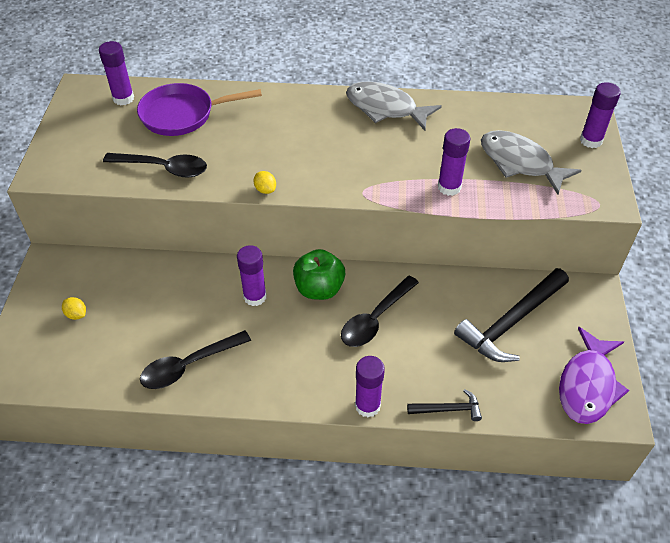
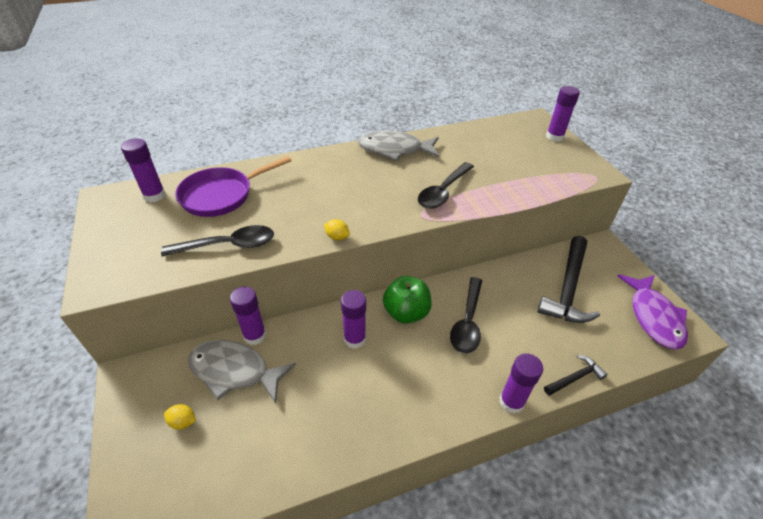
camera: 25 degrees left, 5 degrees down
black spoon [140,330,251,389] -> black spoon moved to [418,162,474,209]
purple glue stick [438,128,470,196] -> purple glue stick moved to [230,286,266,345]
grey fish [481,130,582,195] -> grey fish moved to [188,340,296,404]

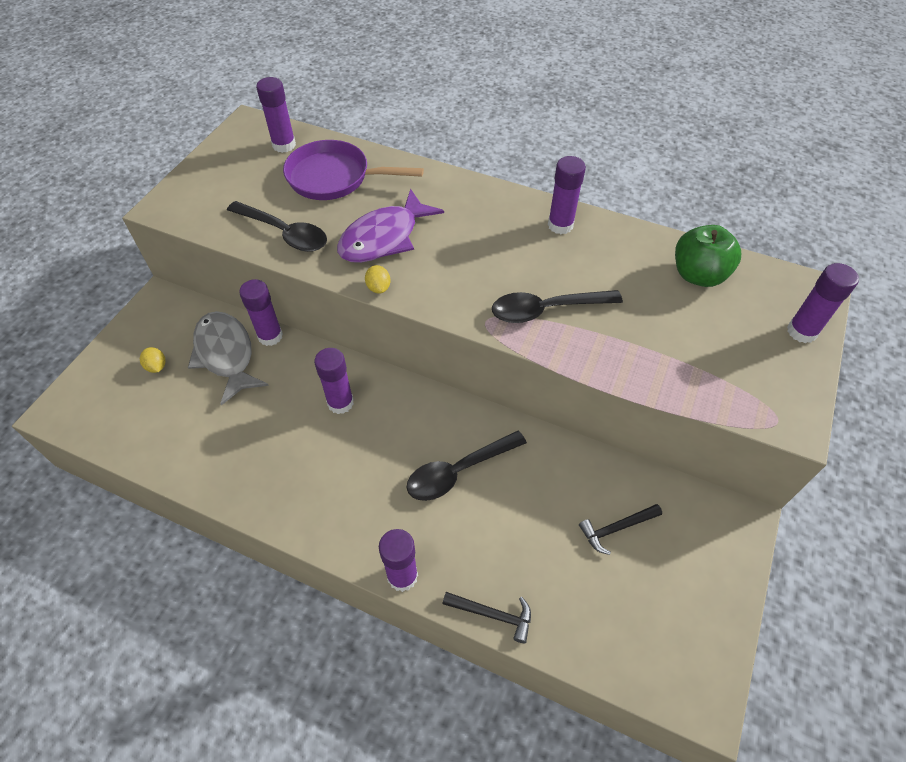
camera: 45 degrees right, 10 degrees up
grey fish [358,131,439,161] -> purple glue stick [548,156,586,234]
green apple [383,276,432,324] -> green apple moved to [675,225,741,287]
black hammer [537,236,600,323] -> black hammer [579,504,662,555], size x0.49
purple fish [618,274,688,350] -> purple fish moved to [337,189,444,263]

